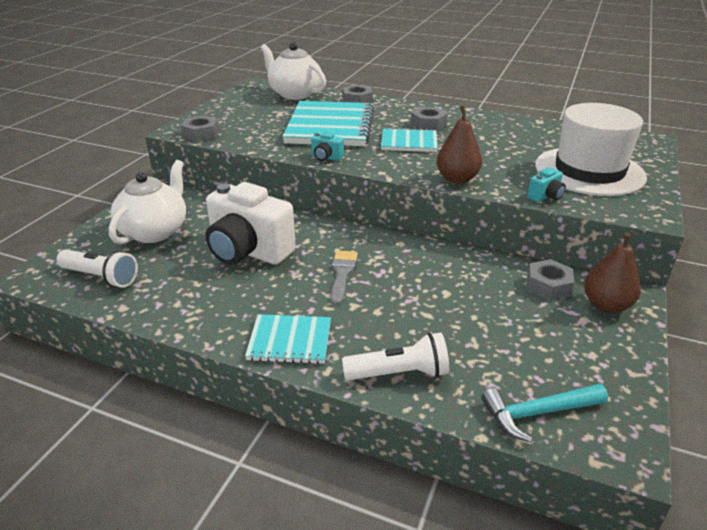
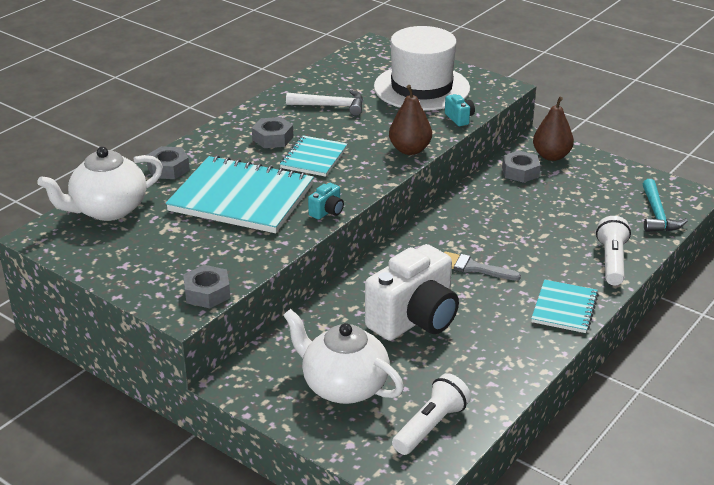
camera: 75 degrees left, 0 degrees up
none -> white hammer [286,90,363,116]

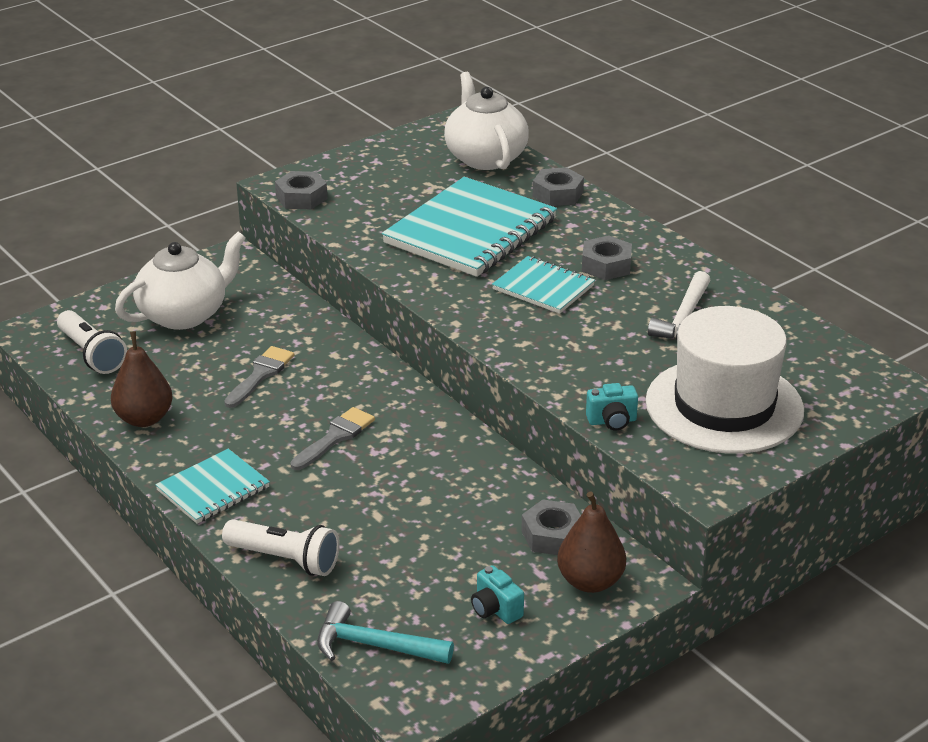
camera: 105 degrees right, 0 degrees up
turquoise camera [308,183,344,219] -> turquoise camera moved to [471,565,524,624]
white camera [365,244,459,341] -> grey brush [224,346,294,408]
brown pear [389,85,432,155] -> brown pear moved to [111,331,173,427]
turquoise notebook [531,279,598,333] -> turquoise notebook turned 75 degrees counterclockwise [155,449,270,524]

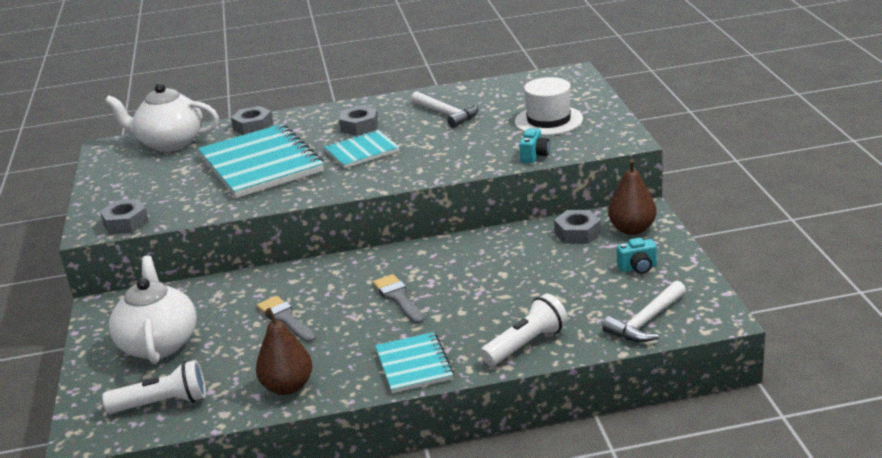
camera: 60 degrees left, 5 degrees down
turquoise hammer [317,601,454,664] -> white hammer [602,281,686,342]
white hat [645,306,804,454] -> white hat [515,77,583,135], size x0.64

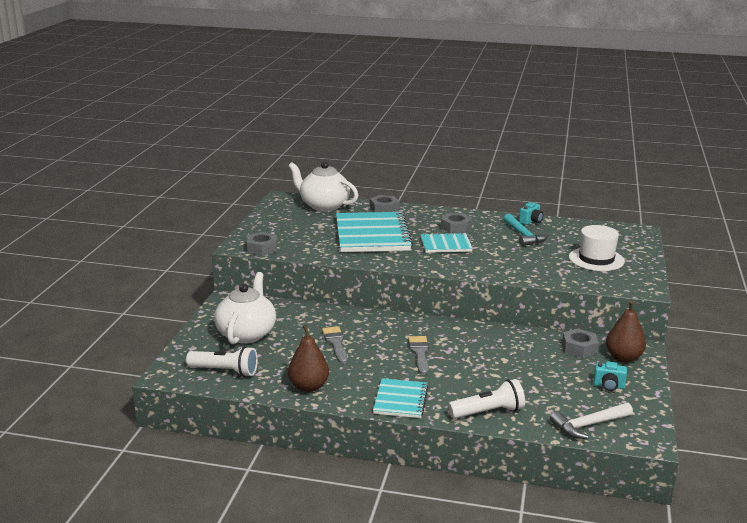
camera: 20 degrees right, 5 degrees down
white hammer [411,91,479,128] -> turquoise hammer [503,214,548,246]
turquoise camera [519,128,550,163] -> turquoise camera moved to [519,202,543,225]

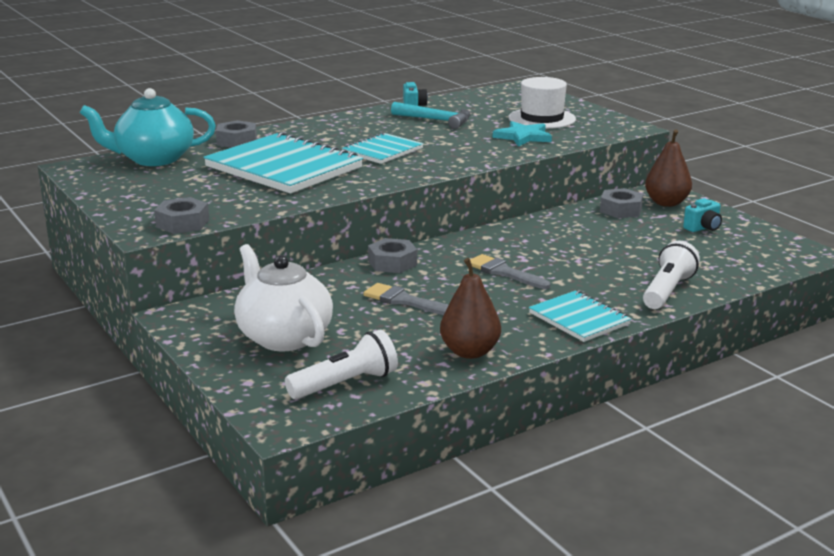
camera: 45 degrees left, 0 degrees up
white teapot [288,162,359,212] -> turquoise teapot [80,88,216,166]
grey nut [441,213,472,233] -> grey nut moved to [368,238,417,273]
white hammer [550,403,633,439] -> none
none -> turquoise star [493,121,552,147]

